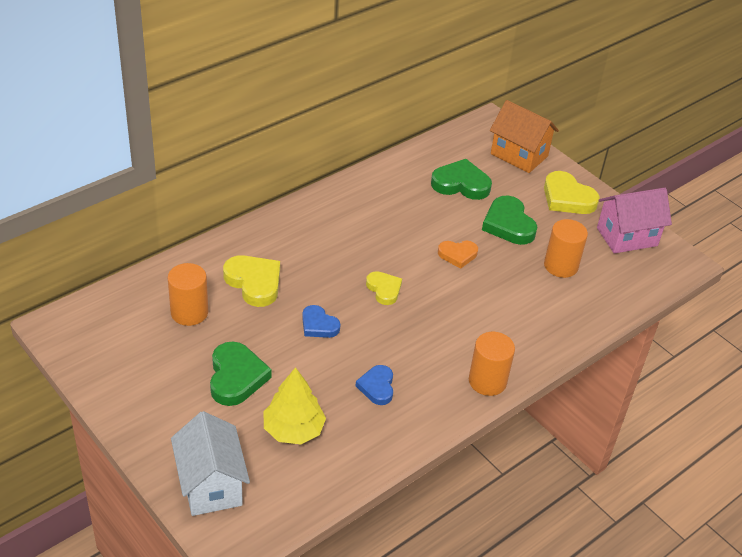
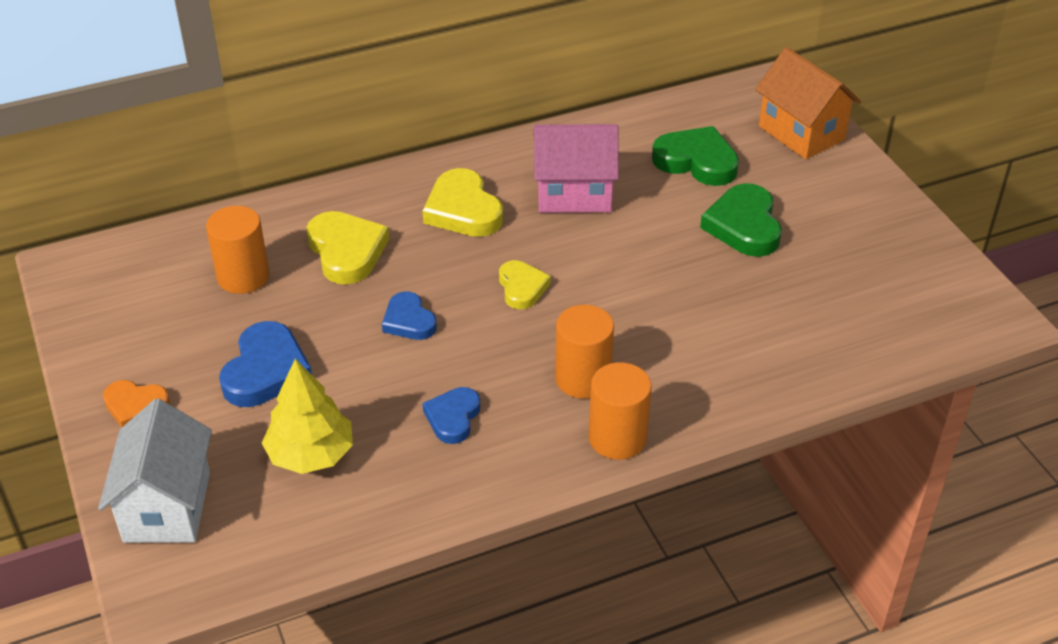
camera: 20 degrees right, 0 degrees up
green heart [210,341,272,406] -> blue heart [219,321,312,407]
orange heart [438,241,478,269] -> orange heart moved to [103,380,170,427]
yellow heart [544,171,600,214] -> yellow heart moved to [423,168,503,237]
orange cylinder [544,219,588,278] -> orange cylinder moved to [555,305,614,399]
pink house [597,188,672,254] -> pink house moved to [533,124,619,213]

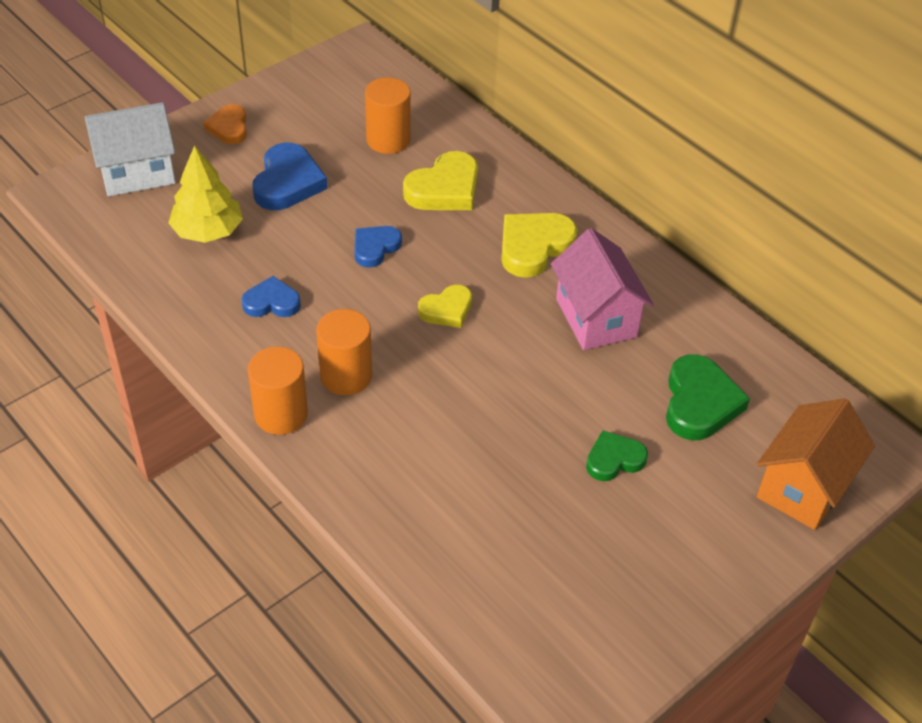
camera: 70 degrees right, 5 degrees up
blue heart [219,321,312,407] -> blue heart turned 75 degrees counterclockwise [252,142,328,210]
green heart [700,183,782,257] -> green heart [586,430,648,481], size x0.63

